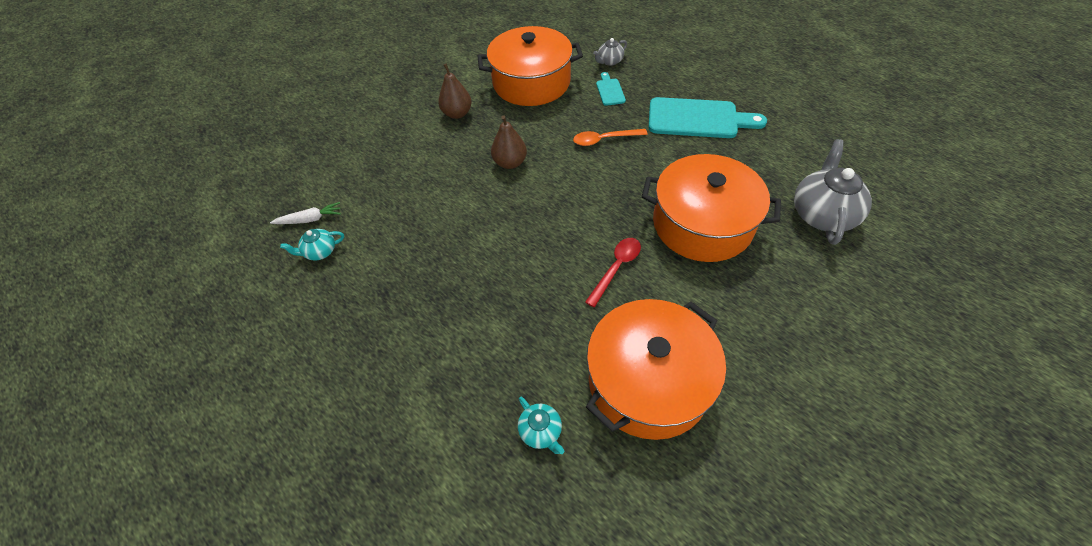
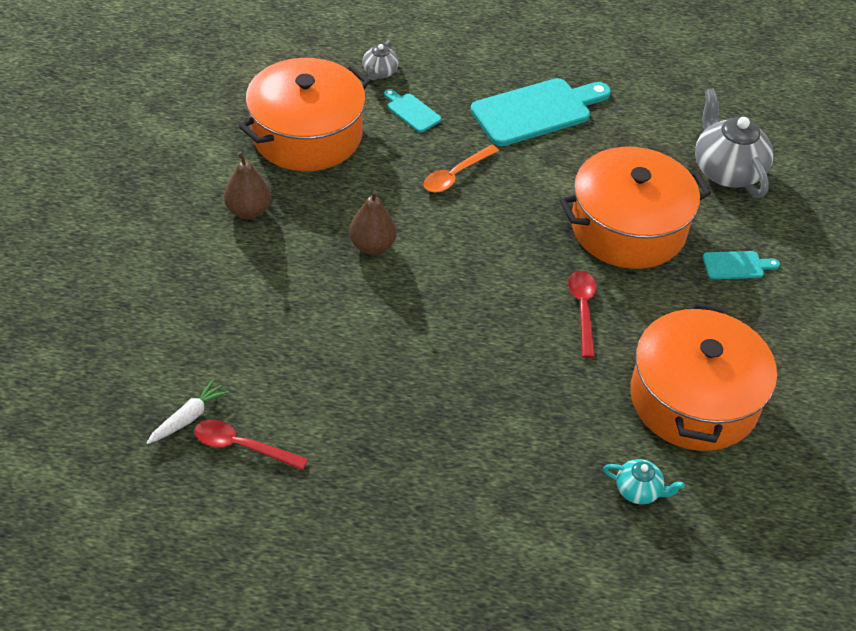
camera: 40 degrees left, 5 degrees down
turquoise teapot [280,229,344,261] -> red spoon [194,420,308,470]
none -> turquoise cutting board [703,251,780,279]

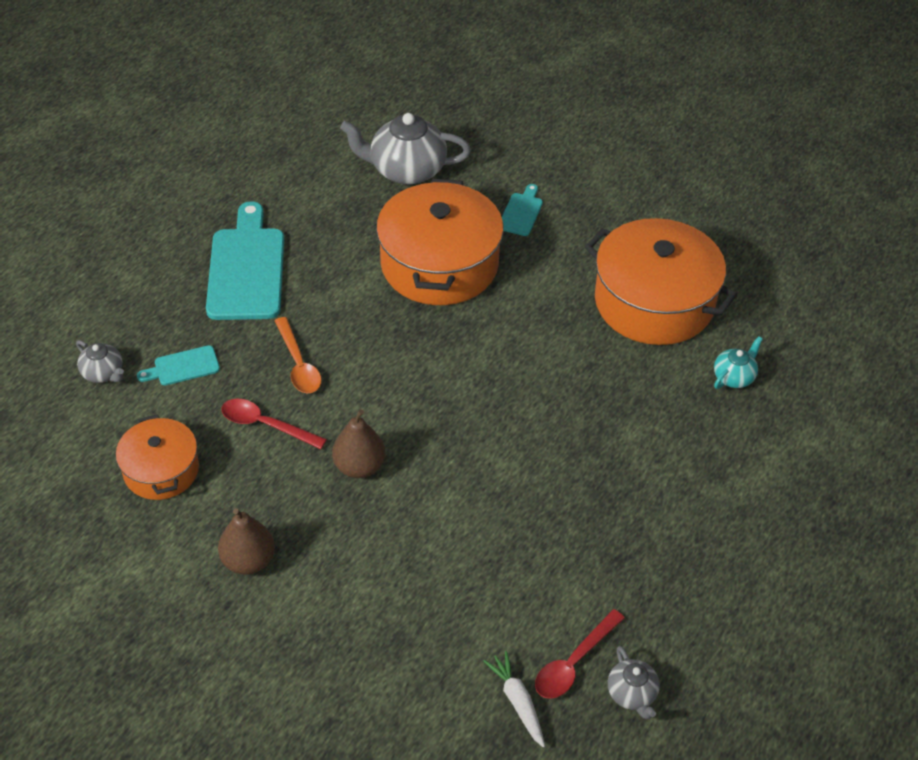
camera: 65 degrees left, 0 degrees up
orange pot [239,58,371,171] -> orange pot [116,414,199,500], size x0.56
red spoon [568,271,596,358] -> red spoon moved to [221,399,327,449]
none -> grey teapot [608,646,660,719]

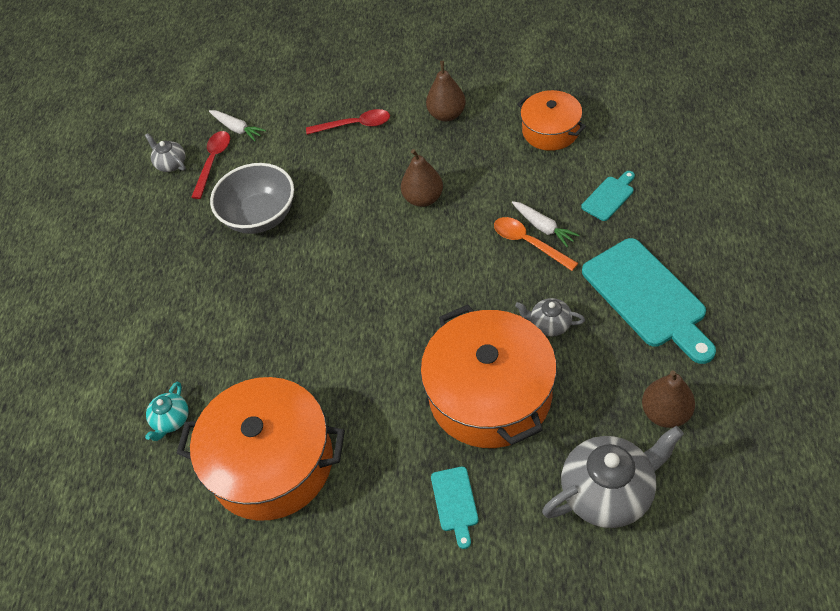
camera: 160 degrees right, 5 degrees up
grey teapot [76,340,124,383] -> grey teapot moved to [515,298,585,336]
red spoon [221,399,327,449] -> red spoon moved to [306,109,390,135]
none -> grey bowl [210,163,294,234]
none -> white carrot [512,201,579,248]
none -> brown pear [642,370,695,428]

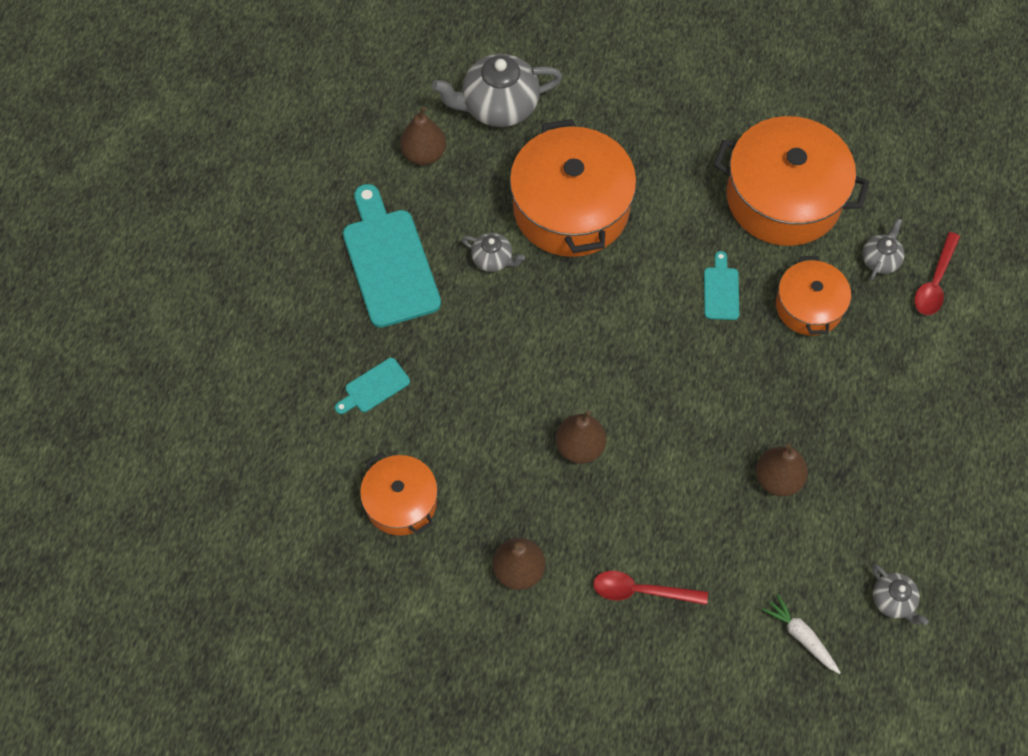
camera: 175 degrees left, 10 degrees up
turquoise teapot [145,382,189,441] -> grey teapot [862,218,905,280]
red spoon [191,131,230,199] -> red spoon moved to [914,232,960,315]
grey bowl [210,163,294,234] -> brown pear [756,443,808,496]
turquoise cutting board [431,467,478,549] -> turquoise cutting board moved to [704,251,739,320]
orange spoon [494,217,578,271] -> none
white carrot [512,201,579,248] -> none
none -> orange pot [776,256,851,336]

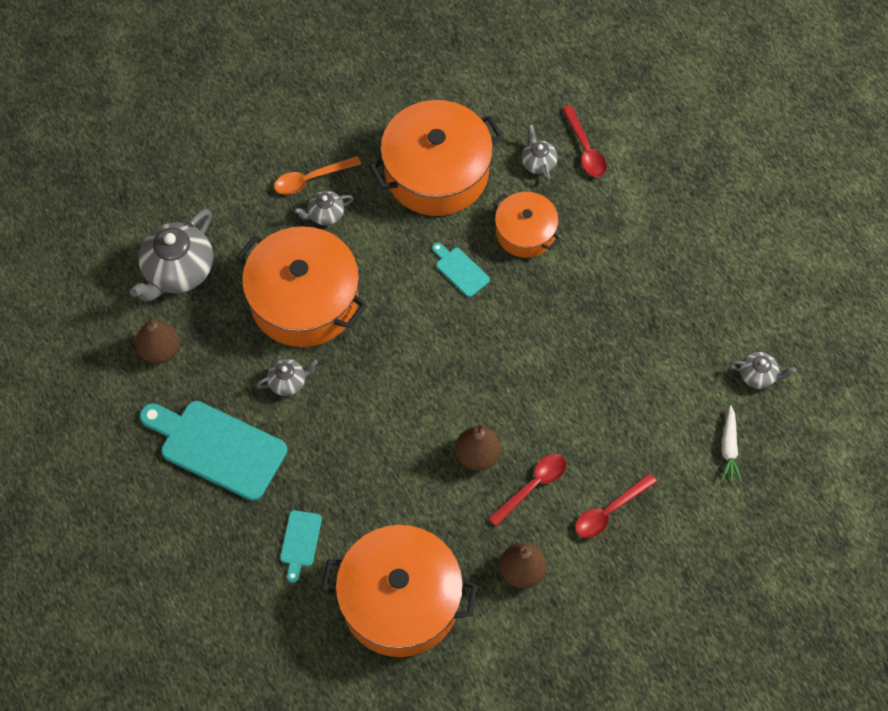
camera: 45 degrees left, 0 degrees up
orange pot [360,452,438,536] -> orange pot [321,525,478,657], size x1.78
brown pear [756,443,808,496] -> none
white carrot [762,594,841,674] -> white carrot turned 90 degrees counterclockwise [721,405,742,482]
none -> orange spoon [274,156,361,195]
none -> grey teapot [294,191,354,225]
none -> red spoon [488,454,566,526]

